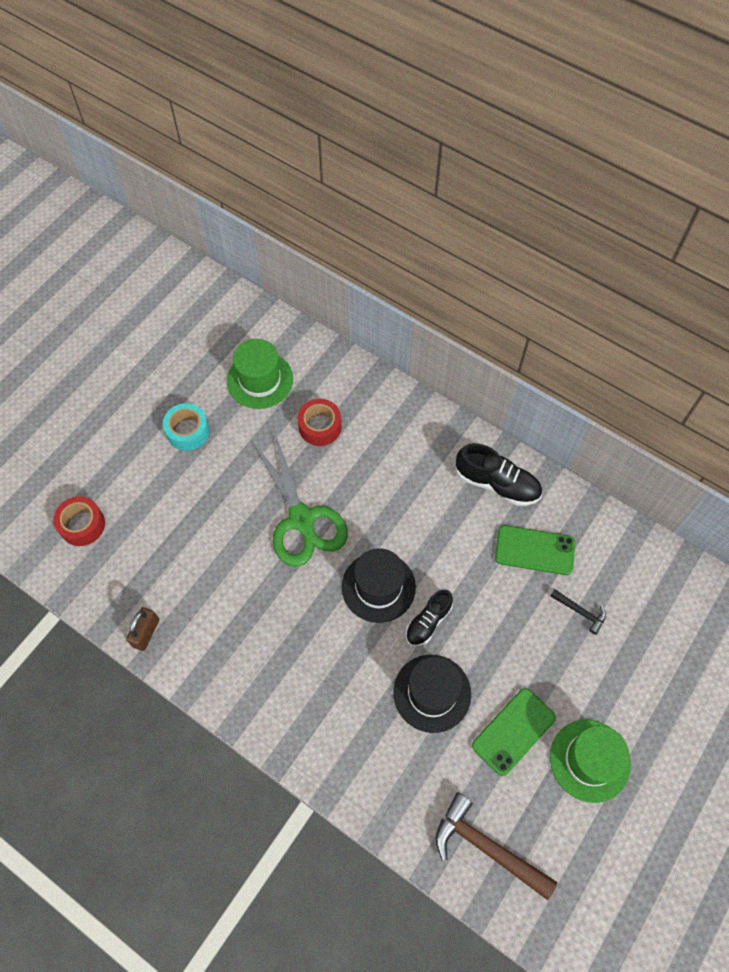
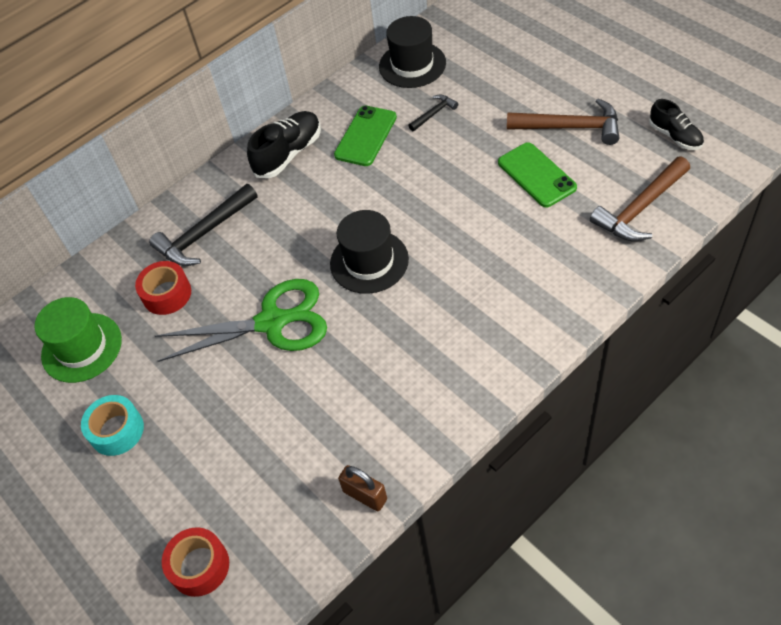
camera: 70 degrees left, 10 degrees down
black hat [393,655,471,733] -> black hat moved to [379,16,446,88]
black shoe [406,589,453,646] -> black shoe moved to [649,99,704,150]
green hat [550,720,631,803] -> brown hammer [507,98,619,145]
none -> black hammer [149,184,257,266]

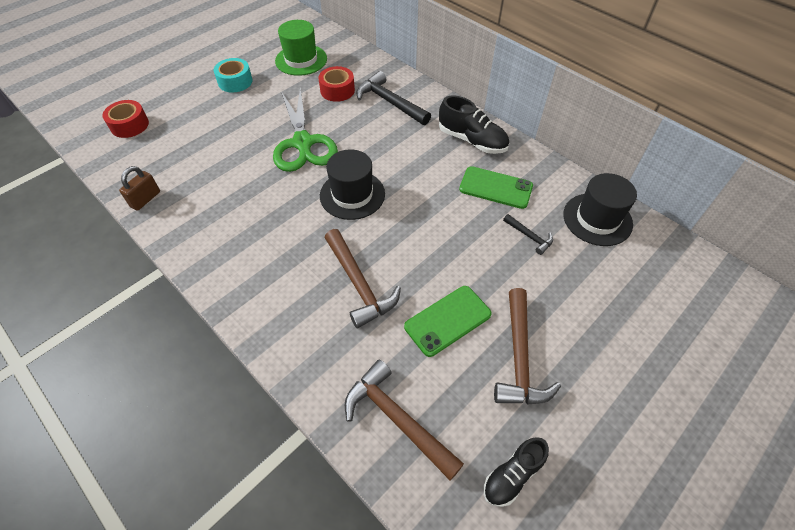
camera: 80 degrees right, 0 degrees up
none -> brown hammer [325,229,401,328]

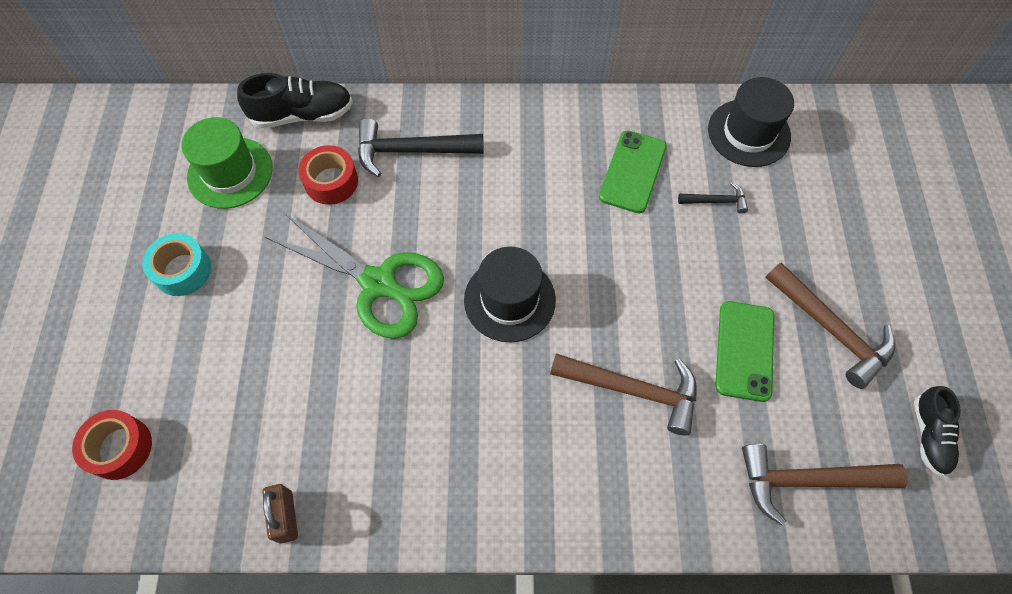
camera: 45 degrees left, 10 degrees up
black shoe [439,96,509,154] -> black shoe moved to [237,73,353,128]
green phone [459,166,533,209] -> green phone turned 45 degrees counterclockwise [599,130,667,213]

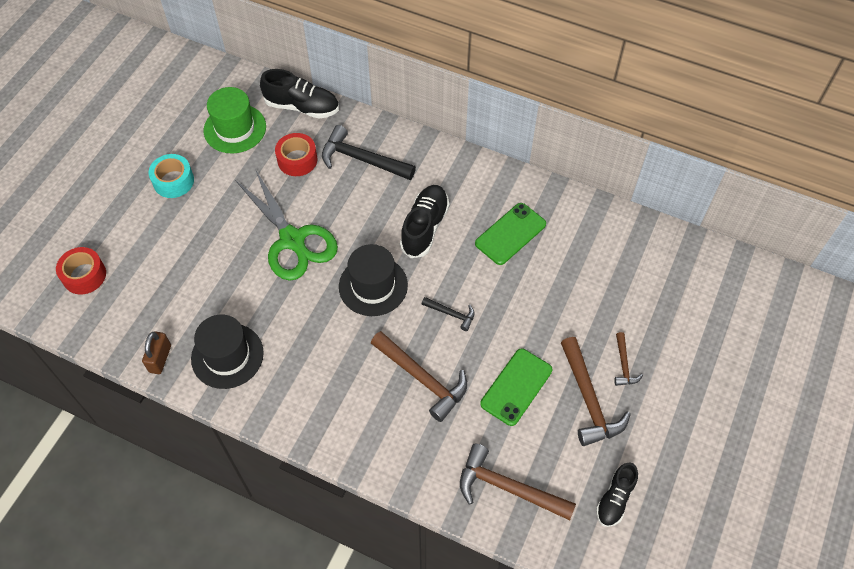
camera: 25 degrees right, 5 degrees down
black hammer [678,182,748,214] -> black hammer moved to [422,297,475,331]
black hat [708,77,794,167] -> black hat moved to [191,315,264,389]
none -> black shoe [400,185,449,258]
none -> brown hammer [614,332,643,386]

